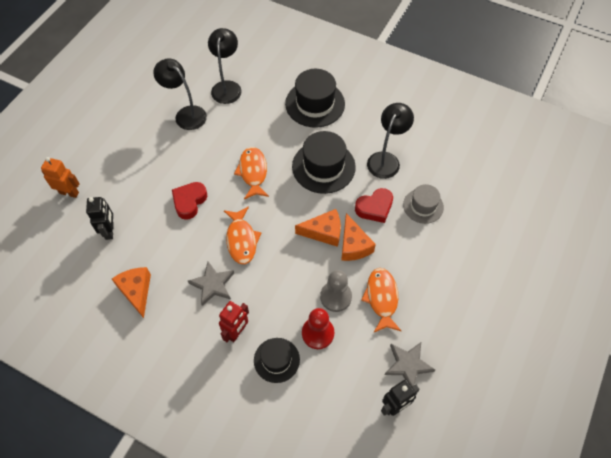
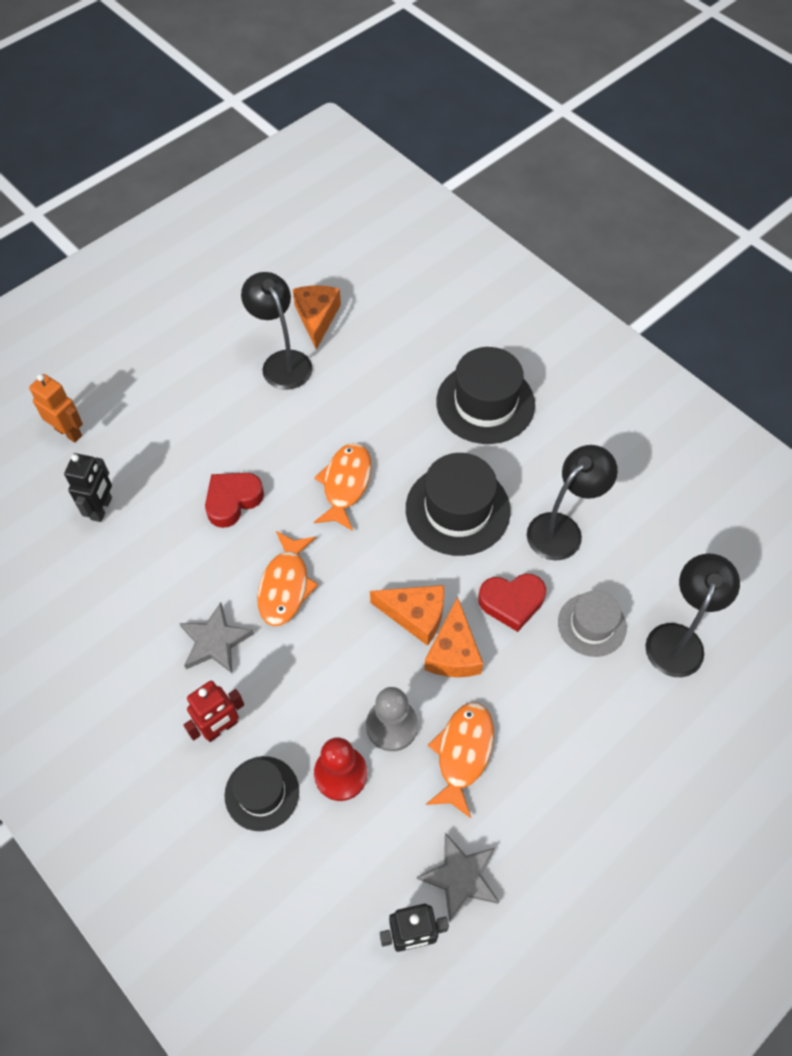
camera: 20 degrees right, 0 degrees up
orange cheese [112,267,151,318] -> orange cheese moved to [292,285,341,349]
black lamp [208,28,241,104] -> black lamp moved to [645,554,740,677]

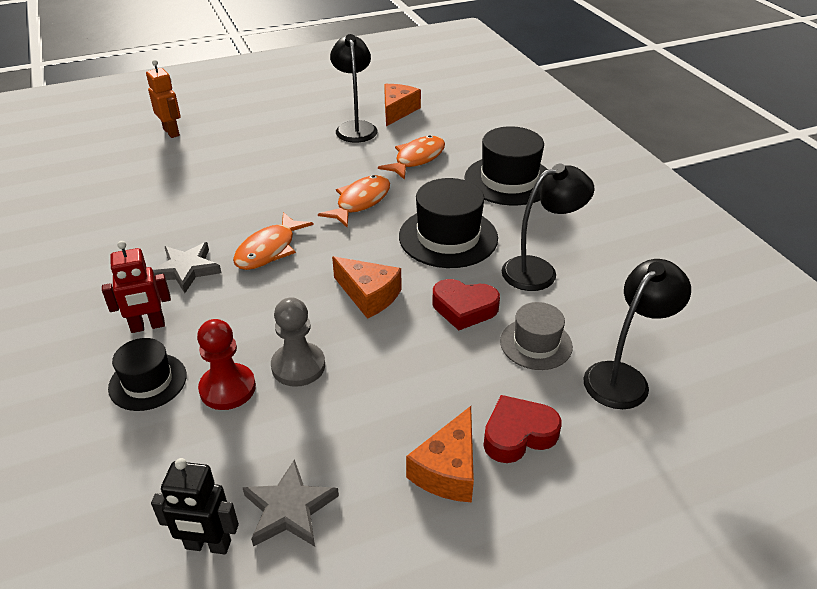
camera: 20 degrees right, 20 degrees down
black robot [64,453,112,522] -> none
red heart [205,473,264,528] -> red heart moved to [483,395,561,463]
orange cheese [424,596,483,677] -> orange cheese moved to [406,406,474,503]
orange fish [426,702,494,818] -> orange fish moved to [378,135,445,180]

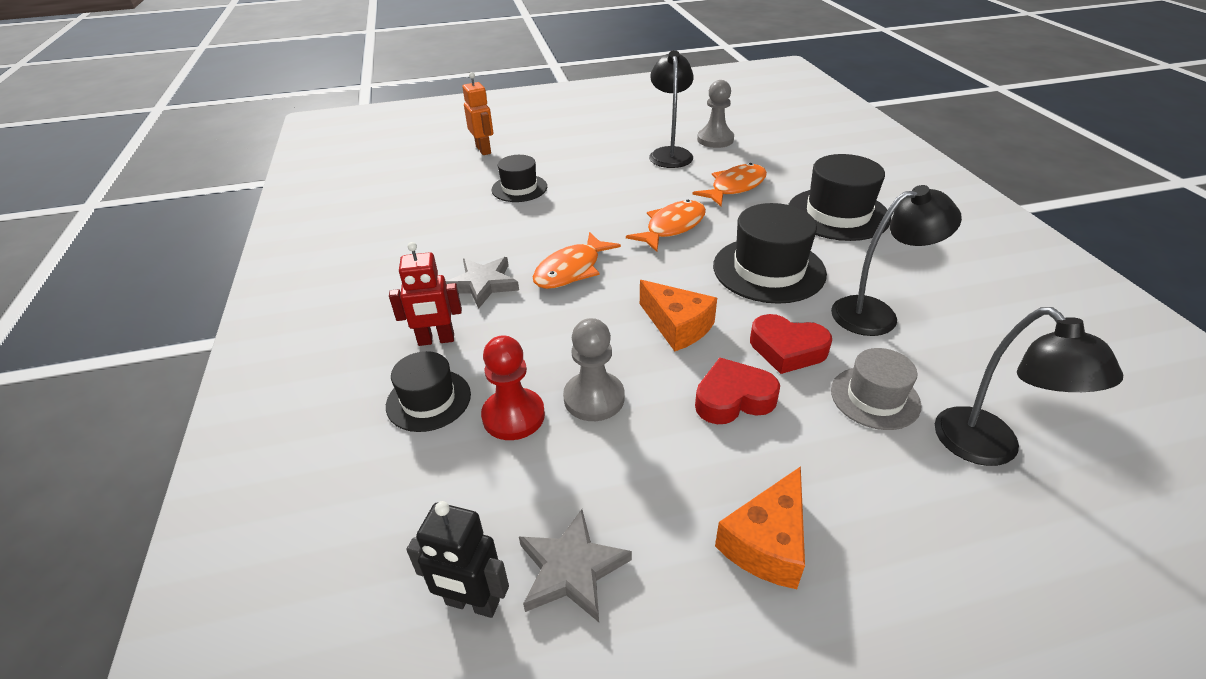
camera: 10 degrees right, 0 degrees up
orange cheese [384,84,421,126] -> grey pawn [697,80,734,148]
red heart [483,395,561,463] -> red heart moved to [695,357,780,424]
black lamp [583,259,691,409] -> black lamp turned 105 degrees clockwise [935,307,1123,466]
none -> black hat [492,155,547,202]

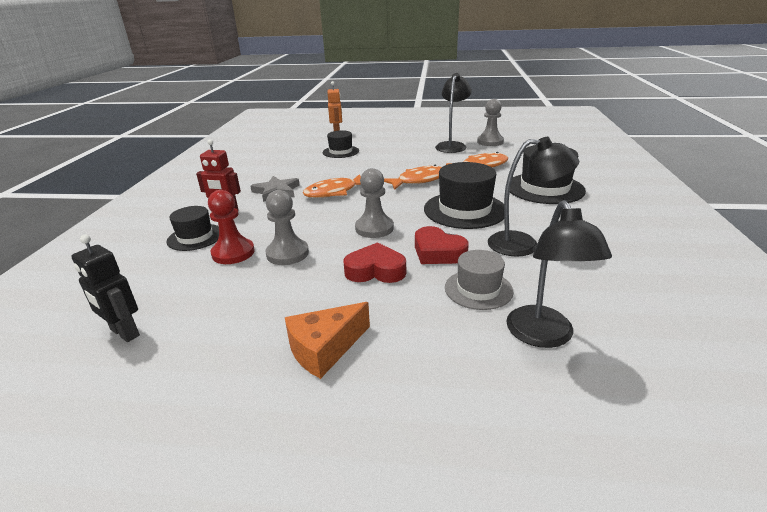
camera: 20 degrees right, 10 degrees down
grey star [519,509,632,622] -> none
orange cheese [640,280,717,351] -> grey pawn [355,168,394,238]

